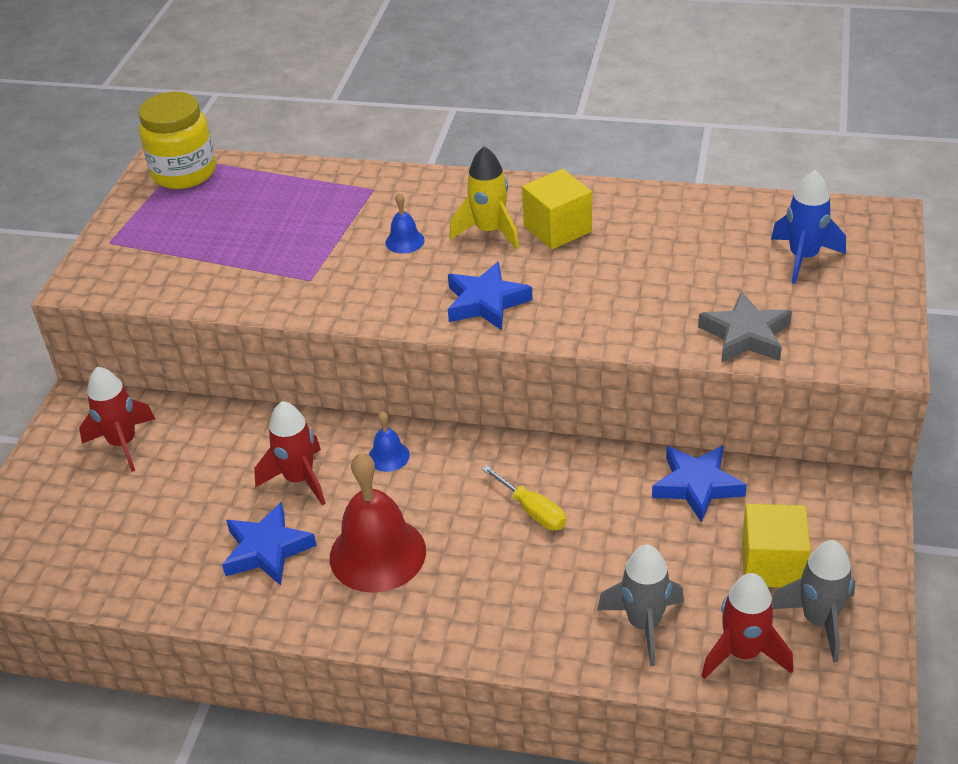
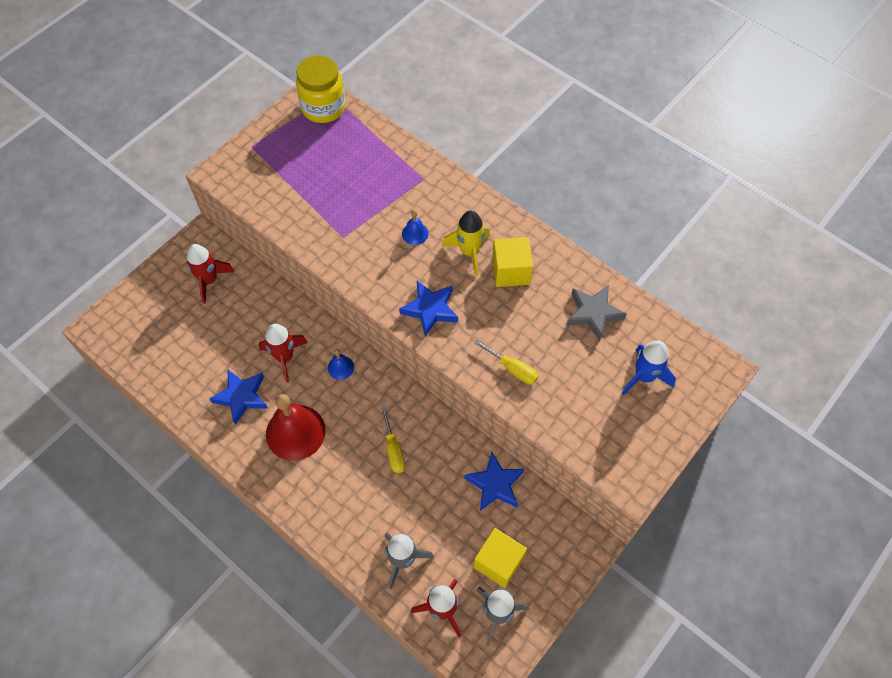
camera: 25 degrees right, 20 degrees up
grey star [698,291,792,363] -> grey star moved to [566,285,627,341]
none -> yellow screwdriver [474,340,538,384]

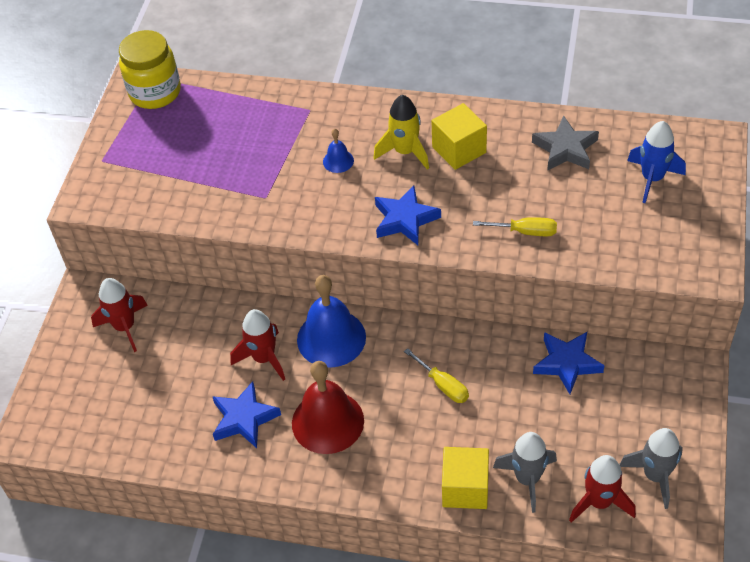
camera: 25 degrees left, 10 degrees down
blue bell [328,349,354,380] -> blue bell [297,275,366,368], size x2.16
yellow cube [474,528,527,588] -> yellow cube moved to [442,447,489,509]

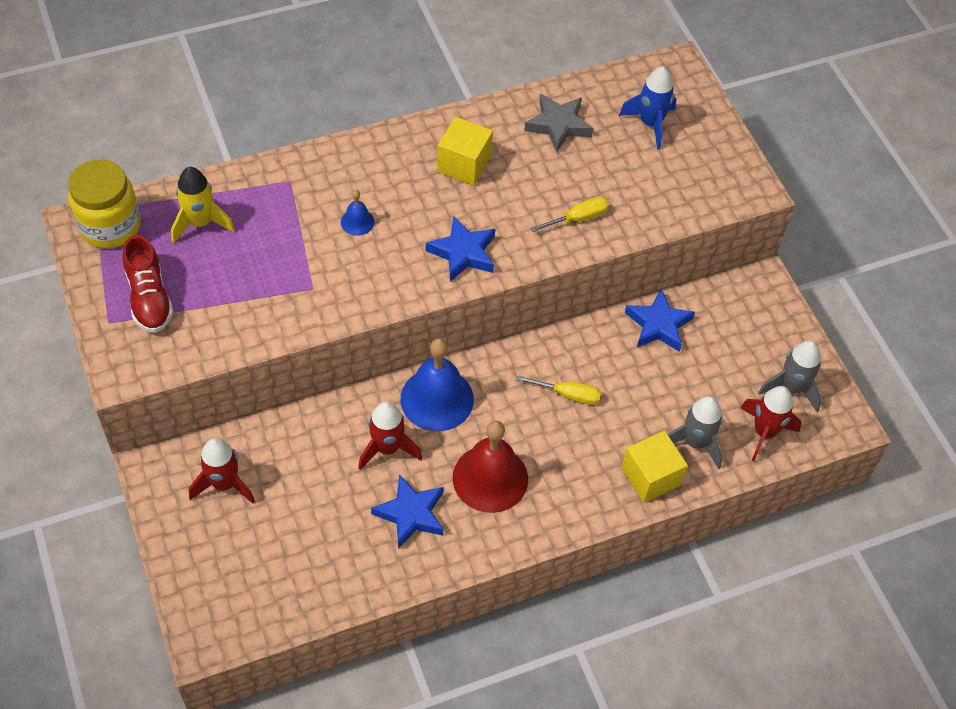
camera: 40 degrees left, 5 degrees up
yellow rocket [374,95,429,170] -> yellow rocket moved to [171,167,235,244]
none -> red shoe [122,235,174,333]

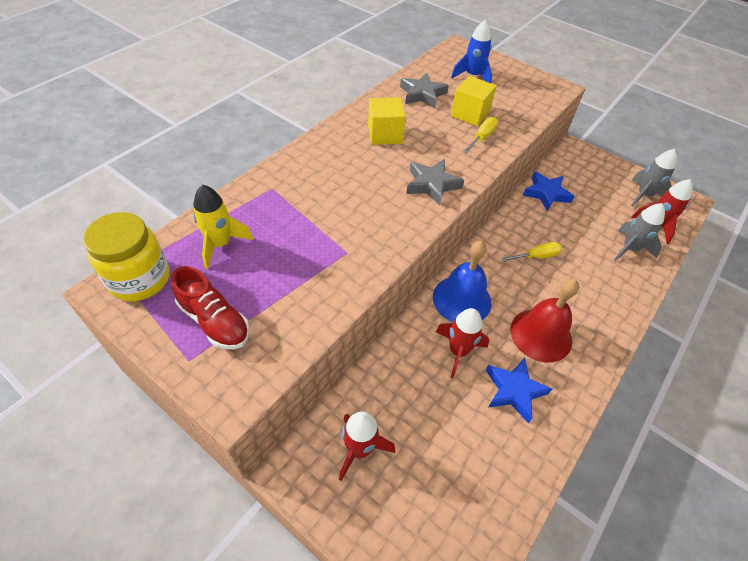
camera: 30 degrees left, 5 degrees down
blue bell [341,190,375,236] -> none
blue star [426,216,495,282] -> grey star [406,159,464,206]
yellow cube [621,431,688,503] -> yellow cube moved to [451,76,496,126]

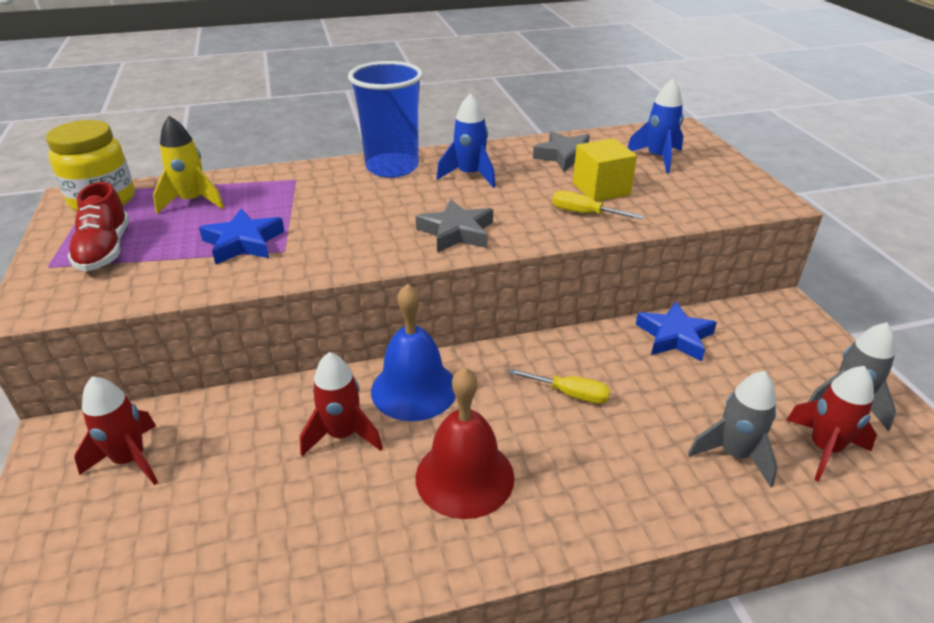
camera: 40 degrees right, 15 degrees down
yellow cube [368,97,406,145] -> blue rocket [436,93,495,188]
yellow screwdriver [464,117,498,153] -> yellow screwdriver turned 135 degrees counterclockwise [552,190,643,219]
blue star [486,358,552,424] -> blue star moved to [199,209,285,264]
none -> blue cup [348,61,423,178]

